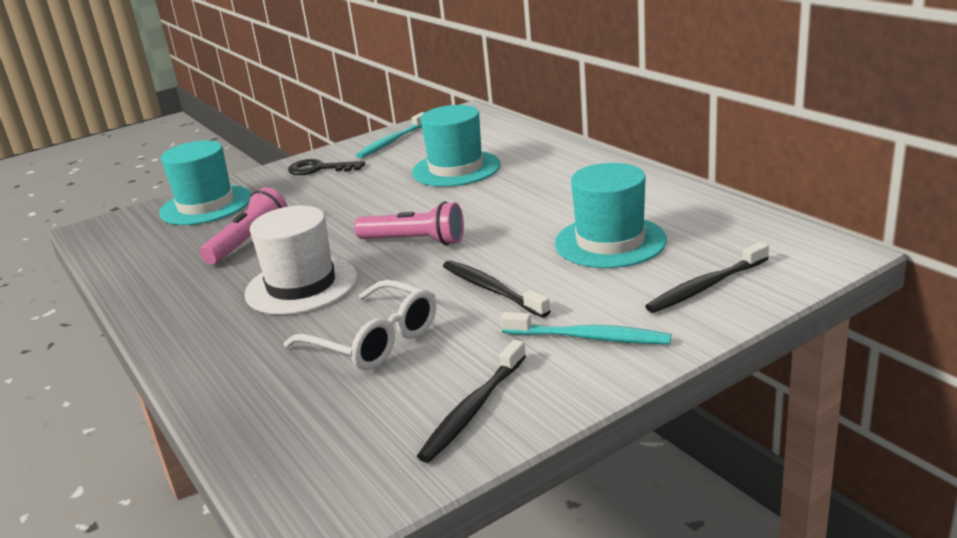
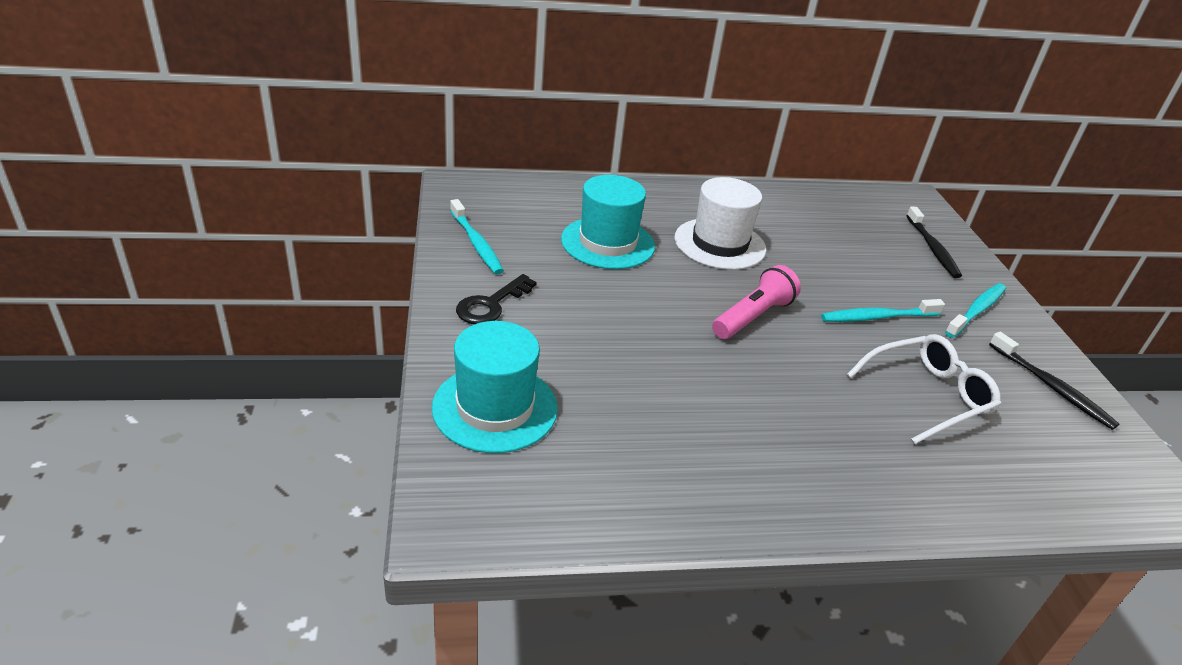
camera: 70 degrees left, 10 degrees up
pink flashlight [200,187,288,265] -> none
white hat [244,206,357,315] -> white hat moved to [674,177,766,270]
black toothbrush [443,260,551,318] -> turquoise toothbrush [821,299,945,322]
turquoise hat [555,163,667,268] -> none

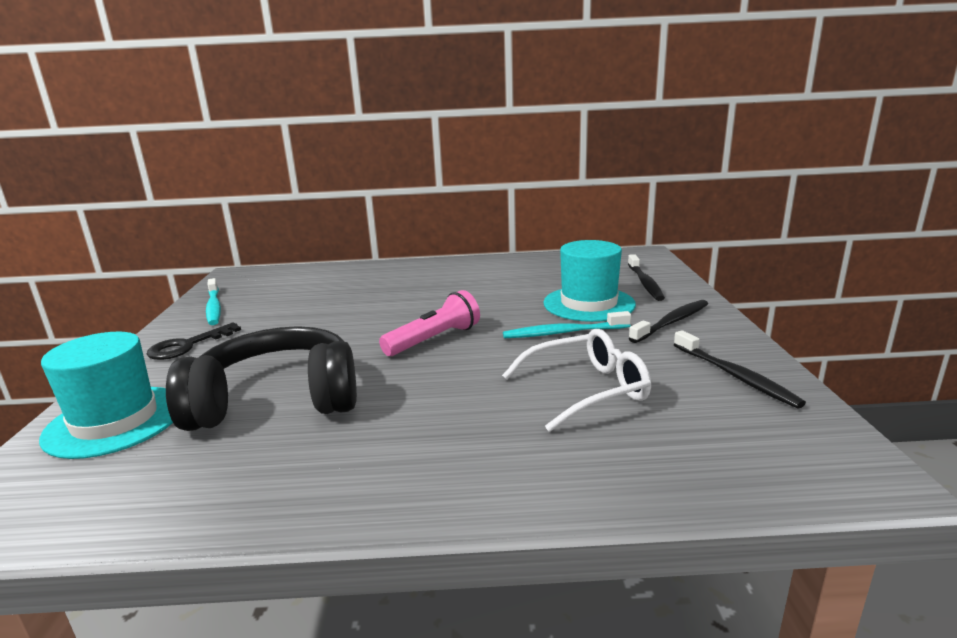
camera: 10 degrees right, 15 degrees down
turquoise hat [561,175,655,269] -> turquoise hat moved to [543,240,636,322]
white hat [674,177,766,270] -> none
turquoise toothbrush [945,283,1006,338] -> black toothbrush [629,300,708,343]
none -> black headphones [166,326,357,431]

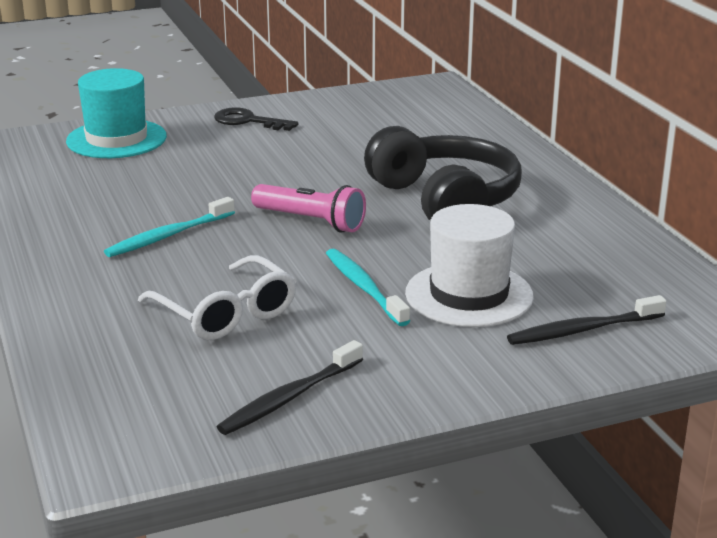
camera: 70 degrees right, 5 degrees up
black headphones [166,326,357,431] -> black headphones moved to [364,126,522,220]
turquoise toothbrush [206,278,221,325] -> turquoise toothbrush moved to [104,197,235,257]
turquoise hat [543,240,636,322] -> white hat [405,204,534,327]
black toothbrush [629,300,708,343] -> none

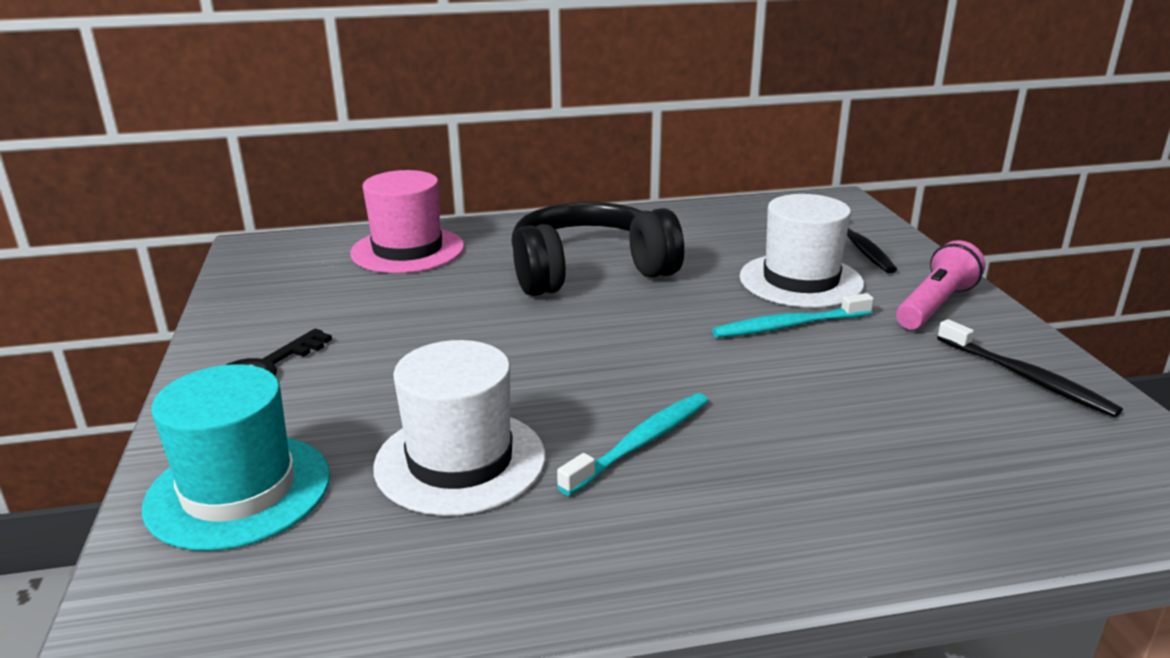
camera: 80 degrees left, 0 degrees up
turquoise toothbrush [104,197,235,257] -> turquoise toothbrush turned 105 degrees counterclockwise [557,393,708,496]
white glasses [138,255,296,340] -> none
pink flashlight [251,184,366,233] -> pink flashlight moved to [896,240,985,329]
none -> pink hat [350,170,464,273]
none -> white hat [373,340,545,516]

